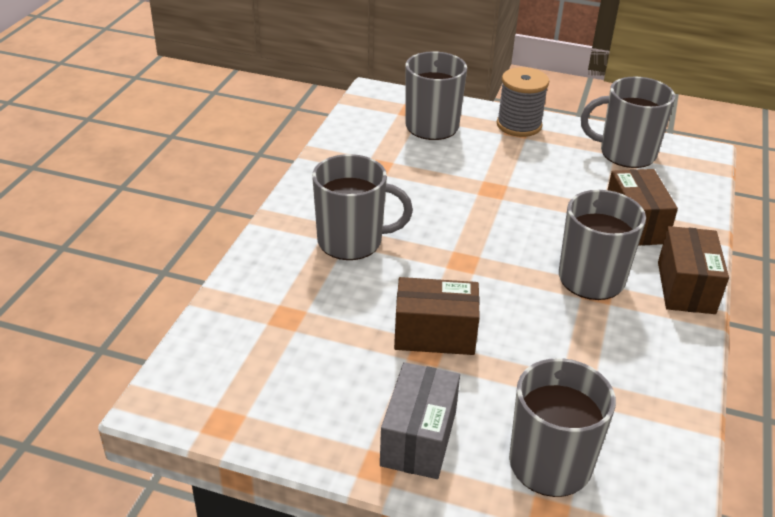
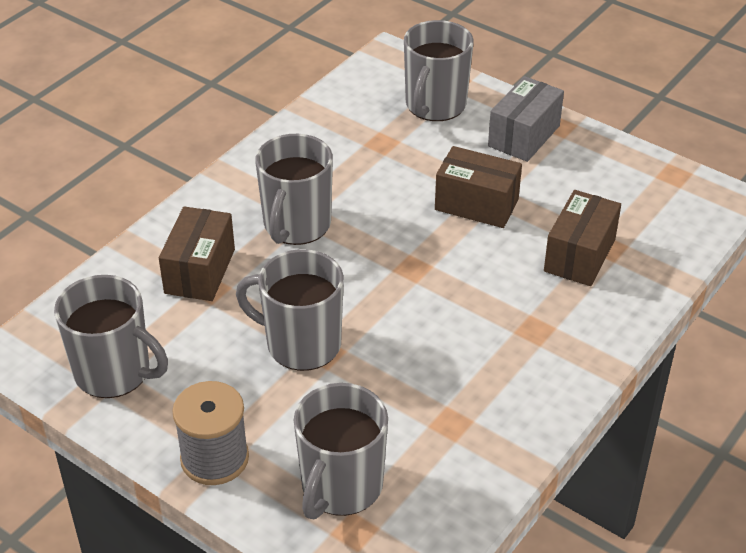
camera: 160 degrees left, 5 degrees up
grey mug [312,154,413,260] -> grey mug moved to [236,249,344,371]
brown box [658,226,729,314] -> brown box moved to [544,190,621,286]

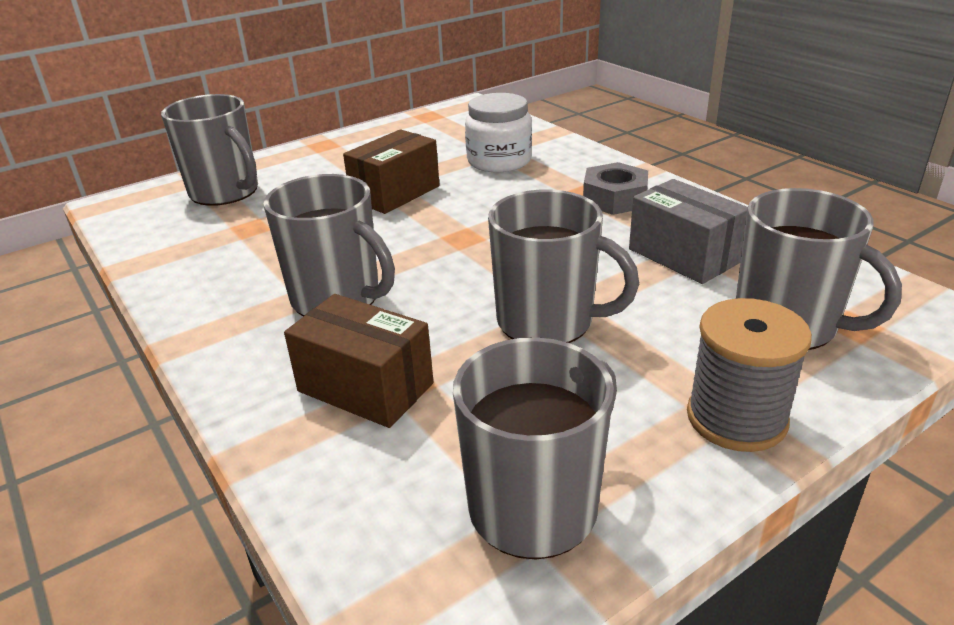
camera: 70 degrees left, 10 degrees down
grey mug [236,249,344,371] -> grey mug turned 105 degrees counterclockwise [488,189,639,343]
grey box [488,76,564,162] -> grey box moved to [629,179,748,284]
brown box [544,190,621,286] -> white jar [465,93,532,172]
none -> grey nut [583,162,648,215]

